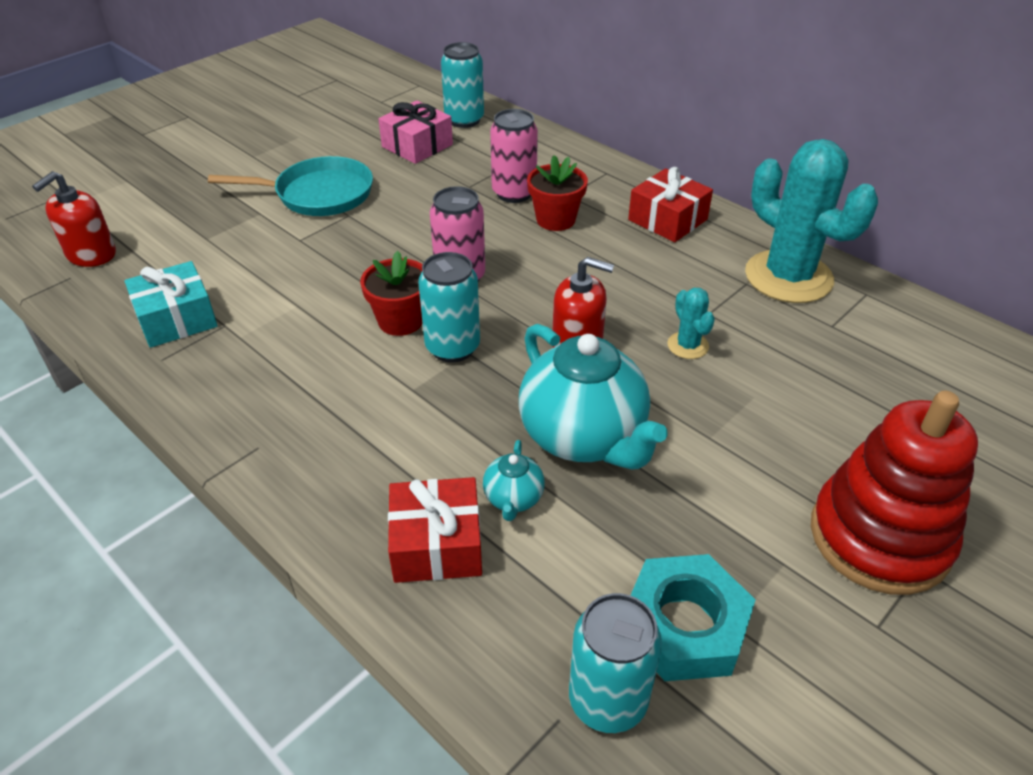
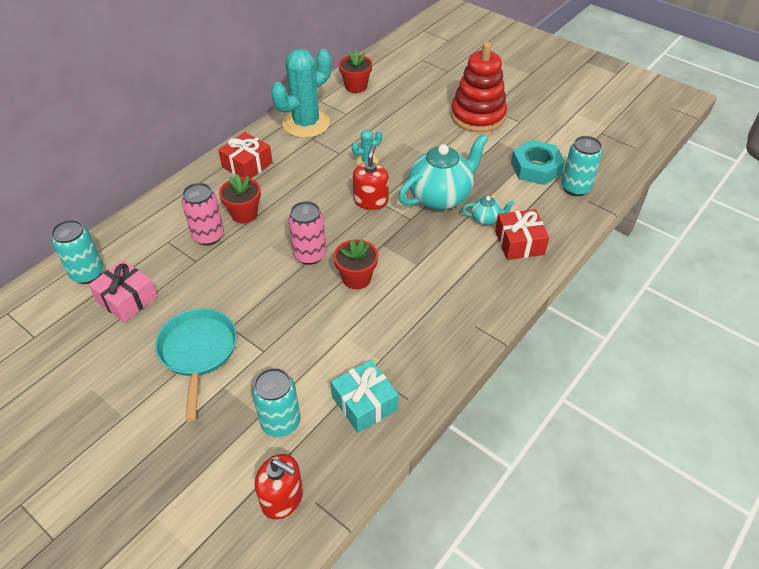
camera: 95 degrees left, 5 degrees up
turquoise can [418,252,480,362] -> turquoise can moved to [252,368,300,437]
none -> red flower pot [339,50,372,93]

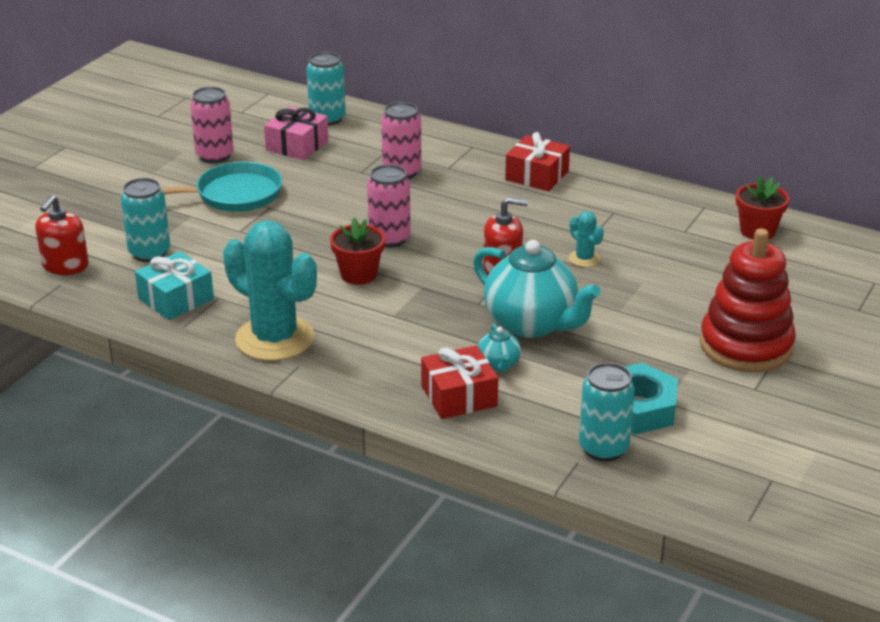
camera: 80 degrees right, 15 degrees down
red flower pot [219,174,261,223] -> none
turquoise cactus [271,49,332,138] -> turquoise cactus moved to [223,220,317,361]
none -> pink can [190,87,234,163]

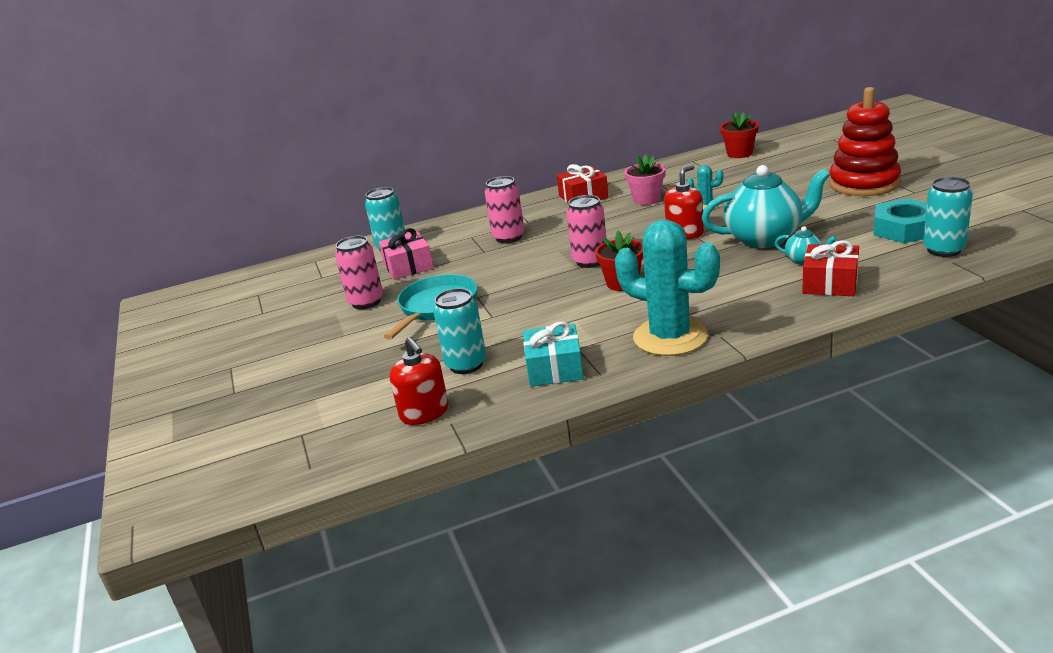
camera: 45 degrees left, 5 degrees down
turquoise cactus [223,220,317,361] -> turquoise cactus turned 45 degrees clockwise [615,219,720,356]
none -> pink flower pot [624,155,666,205]

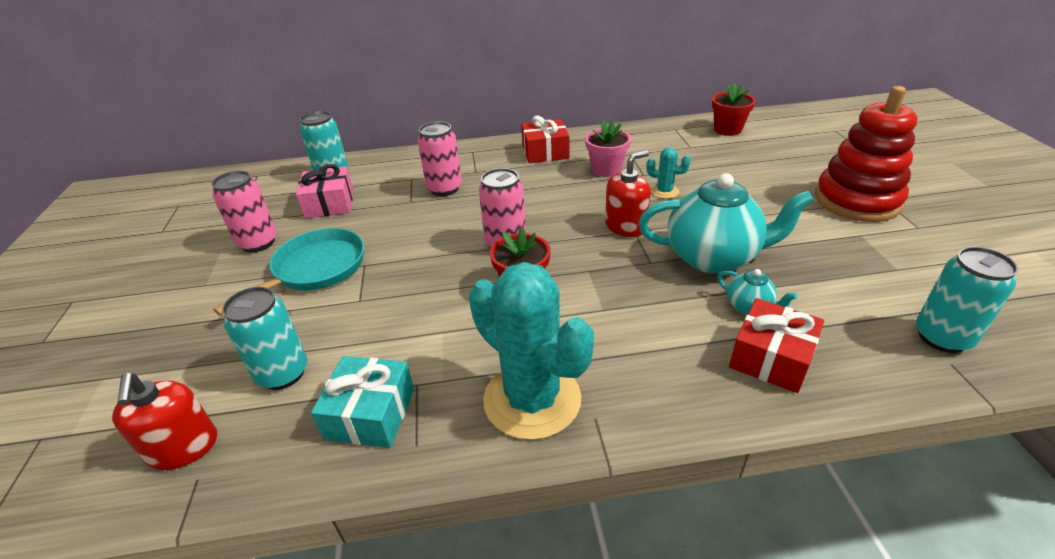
camera: 10 degrees right, 10 degrees up
turquoise nut [874,198,927,243] -> none

